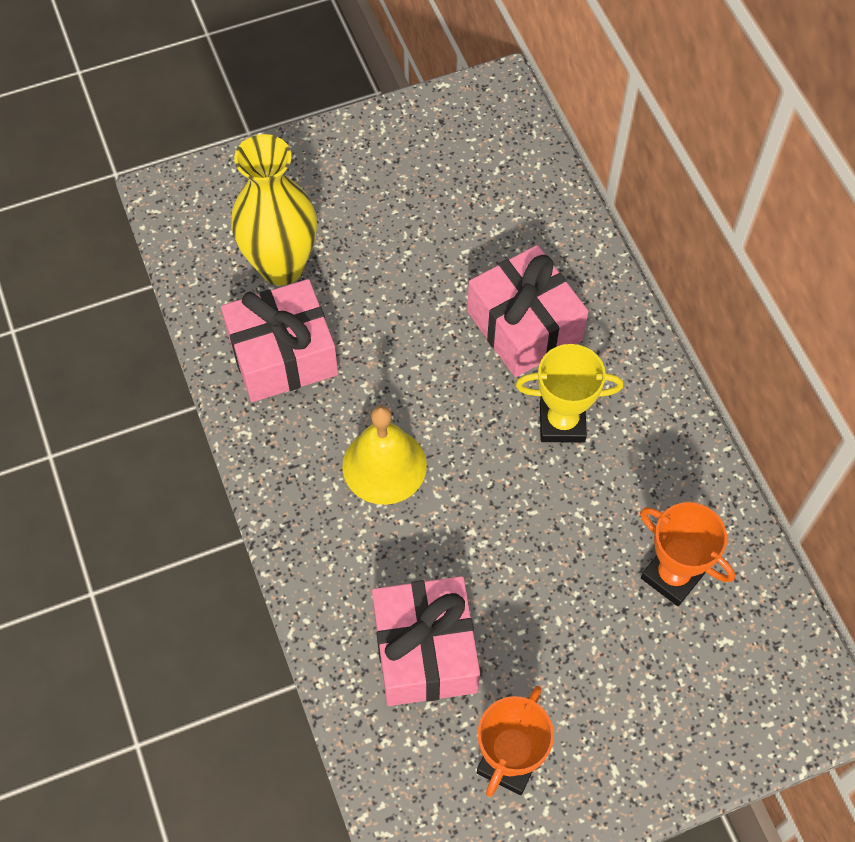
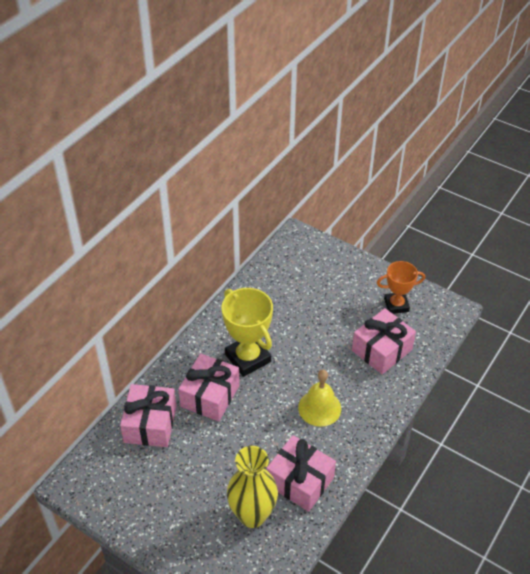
camera: 125 degrees left, 15 degrees down
yellow trophy [516,344,623,443] -> yellow trophy [222,288,273,377], size x1.54
orange trophy [640,502,735,606] -> none
none -> pink gift [120,384,177,447]

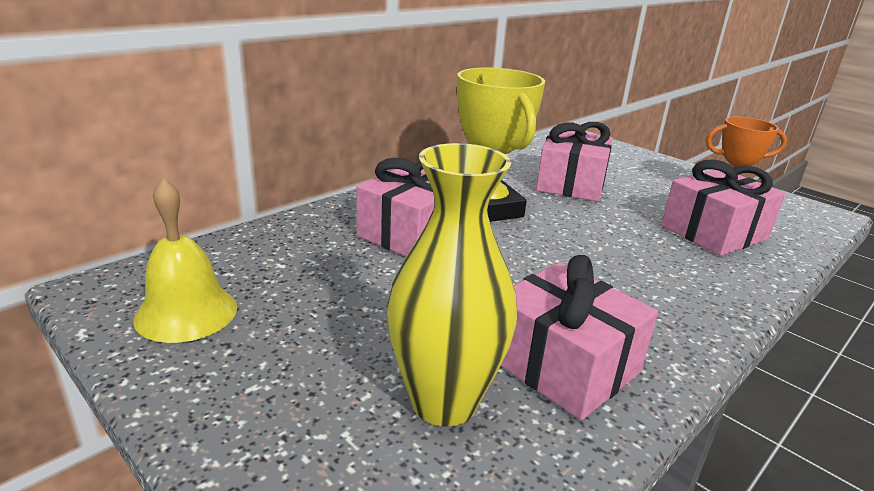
camera: 10 degrees right, 20 degrees down
pink gift [120,384,177,447] -> pink gift moved to [536,122,613,202]
yellow bell [298,370,341,427] -> yellow bell moved to [133,178,237,343]

